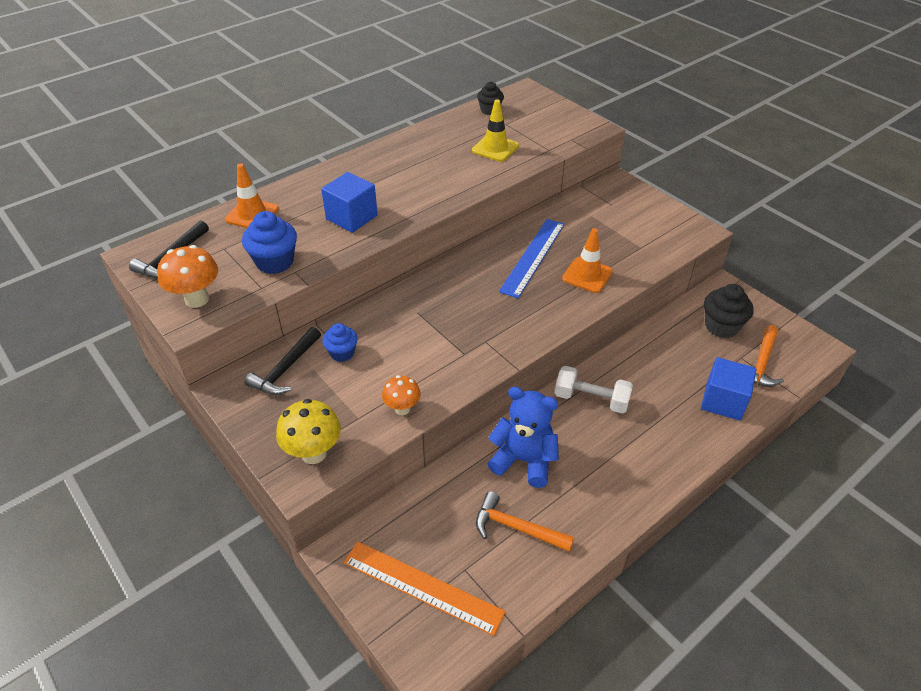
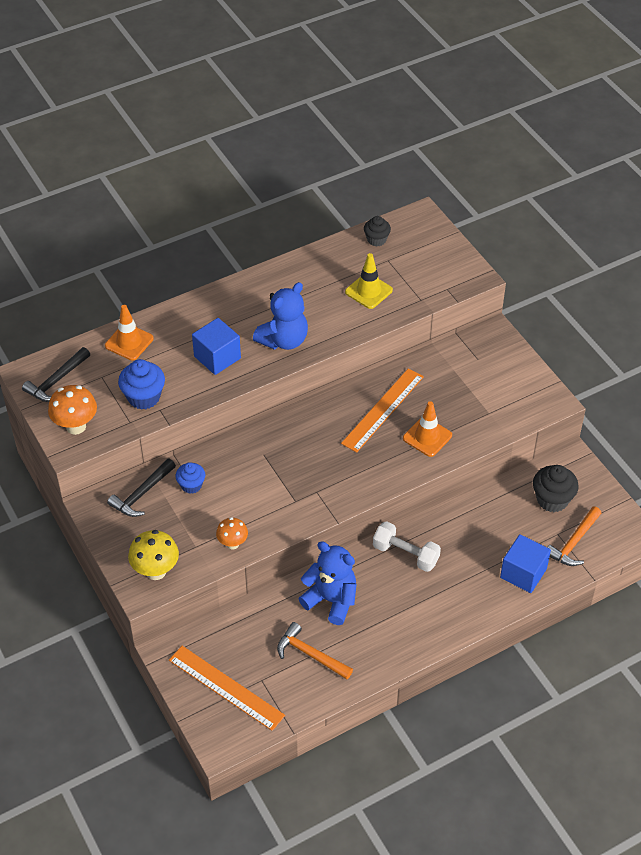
camera: 10 degrees right, 5 degrees up
blue ruler [499,219,565,298] -> orange ruler [341,368,424,453]
none -> blue teddy bear [253,282,308,350]

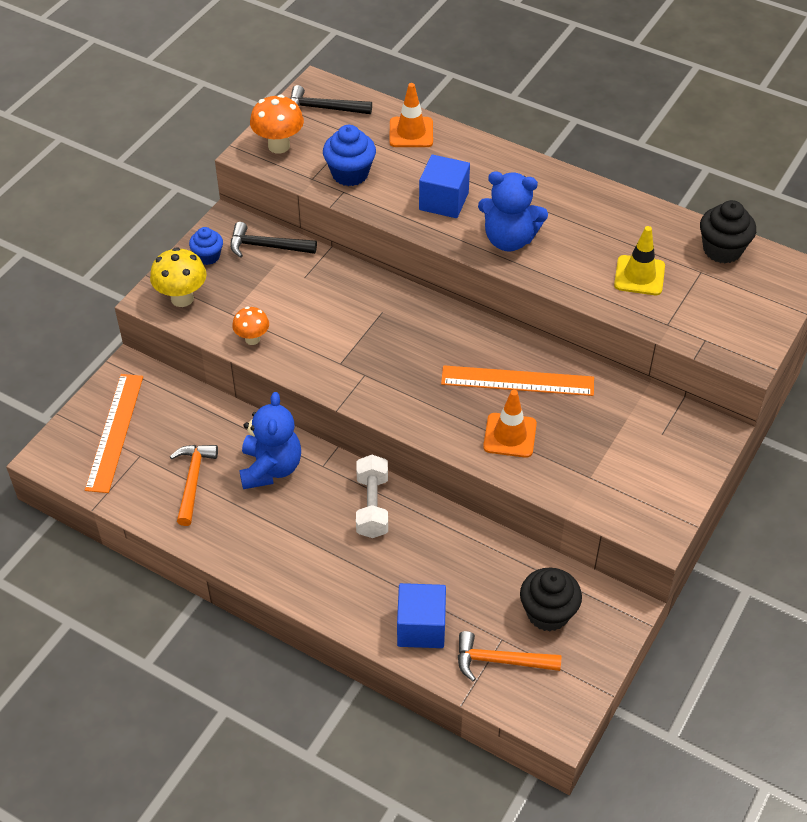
camera: 60 degrees right, 0 degrees up
blue cupcake [175,462,205,494] -> blue cupcake moved to [189,227,223,265]
black cupcake [364,216,391,246] -> black cupcake [700,200,756,264], size x1.56

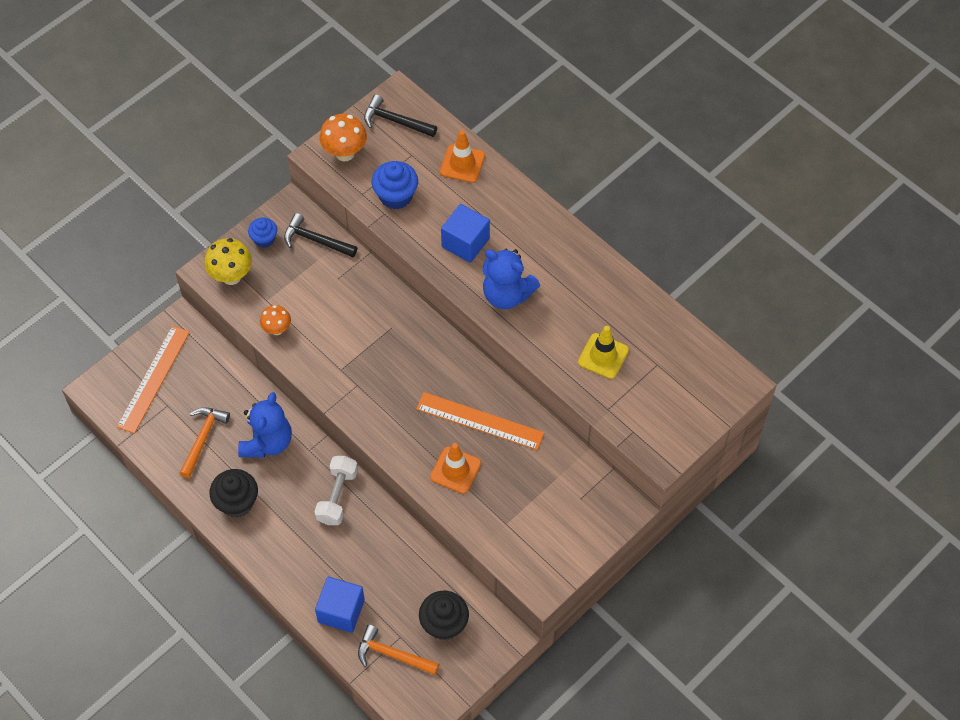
camera: 15 degrees right, 10 degrees up
black cupcake [700,200,756,264] -> black cupcake moved to [210,469,258,518]

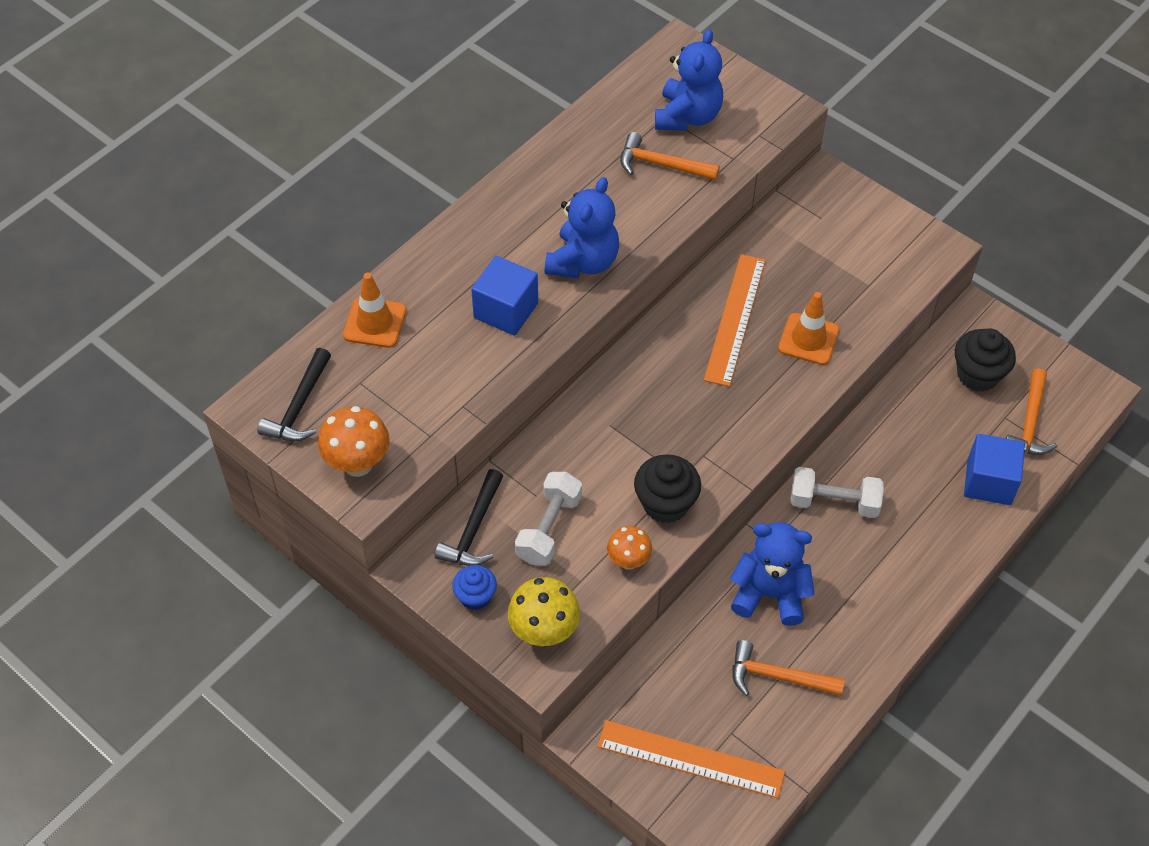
camera: 95 degrees left, 5 degrees down
black cupcake [210,469,258,518] -> black cupcake moved to [634,454,701,523]
blue cupcake [372,161,418,210] -> none
yellow traffic cone [578,326,629,379] -> orange hammer [620,132,720,181]
none -> white dumbbell [515,472,582,566]
none -> blue teddy bear [655,29,723,131]

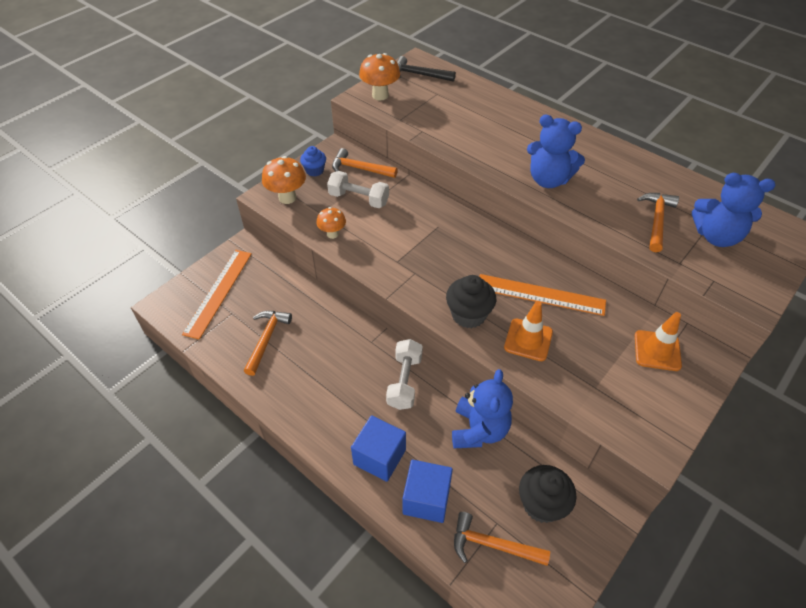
camera: 90 degrees right, 5 degrees down
orange traffic cone [343,273,406,348] -> orange traffic cone moved to [635,312,682,371]
black hammer [435,469,503,566] -> orange hammer [332,148,398,178]
blue cube [471,256,538,336] -> blue cube moved to [351,415,406,482]
yellow mushroom [508,577,580,646] -> orange mushroom [262,156,306,204]
black cupcake [634,454,701,523] -> black cupcake moved to [446,275,496,328]
blue teddy bear [730,522,815,626] -> blue teddy bear moved to [452,369,513,448]

